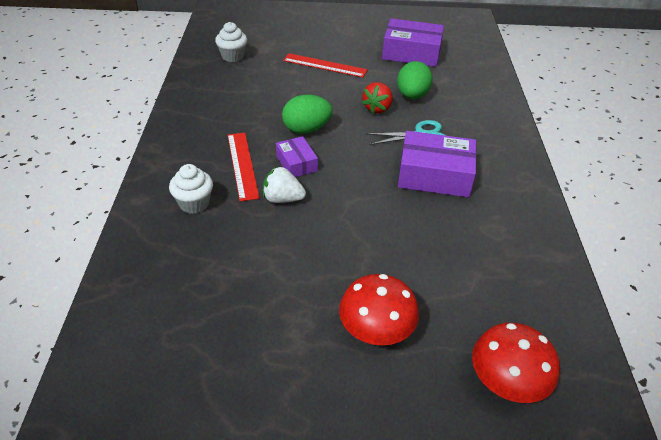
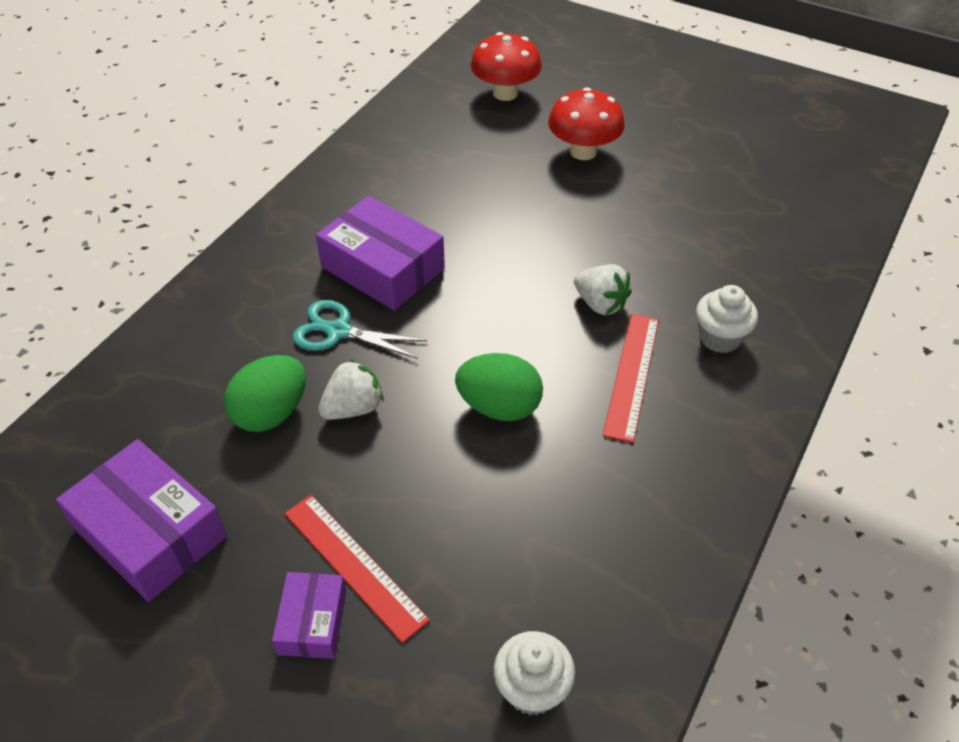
camera: 150 degrees left, 5 degrees up
purple box [276,136,318,177] -> purple box moved to [272,572,346,659]
red strawberry [362,82,392,114] -> white strawberry [318,359,384,420]

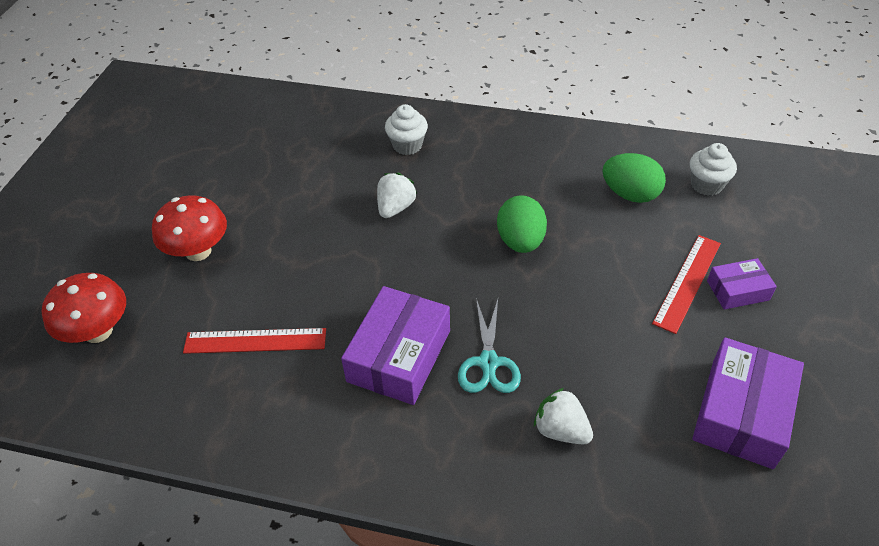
camera: 105 degrees left, 0 degrees up
green egg [224,355,306,432] -> green egg moved to [602,153,666,203]
white strawberry [318,359,384,420] -> white strawberry moved to [534,388,593,445]
red ruler [603,314,659,443] -> red ruler moved to [183,328,326,354]

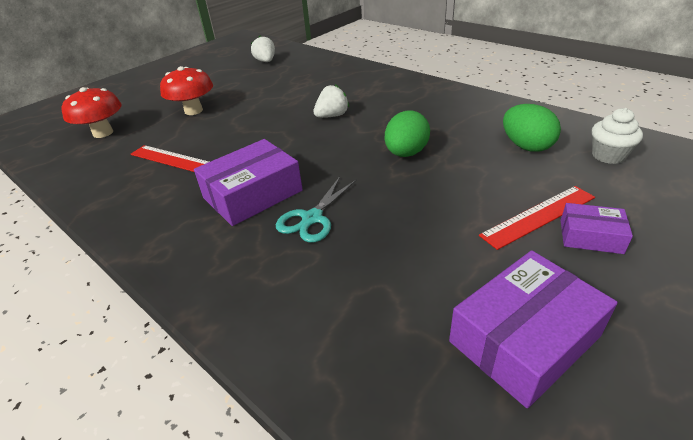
camera: 30 degrees right, 10 degrees down
white cupcake [385,104,428,155] -> none
white strawberry [534,388,593,445] -> white strawberry moved to [251,36,275,62]

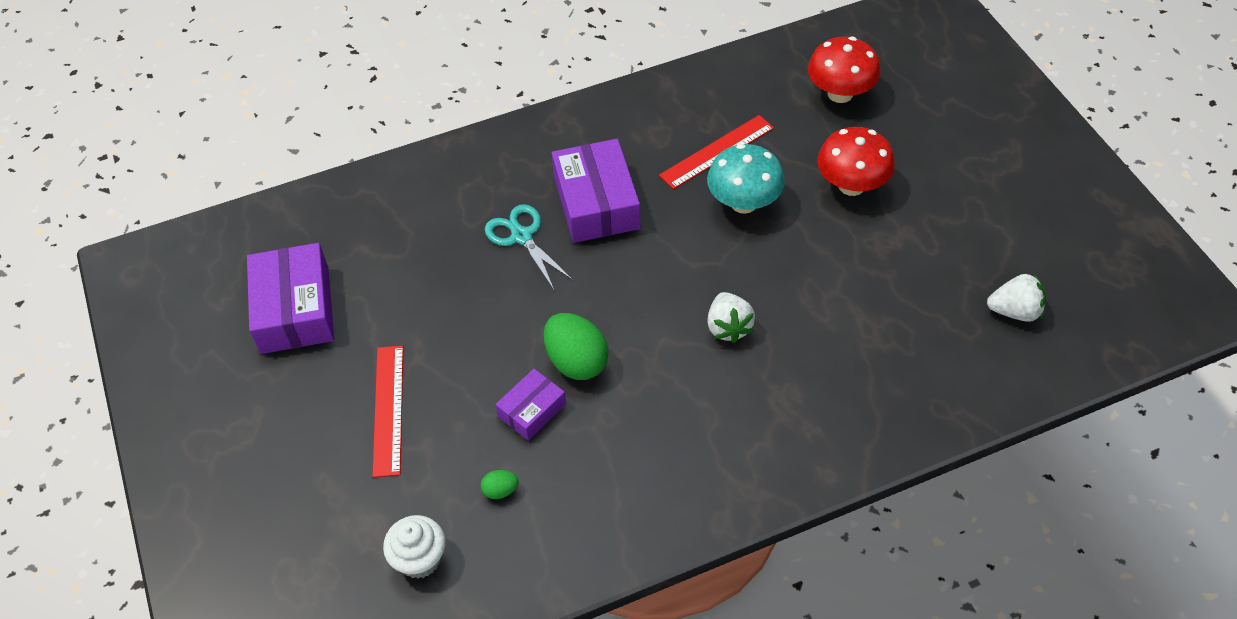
camera: 115 degrees right, 15 degrees up
green egg [503,104,561,152] -> green egg [481,470,519,499], size x0.47
purple box [561,203,633,254] -> purple box moved to [495,369,566,441]
none -> turquoise mushroom [707,144,785,214]

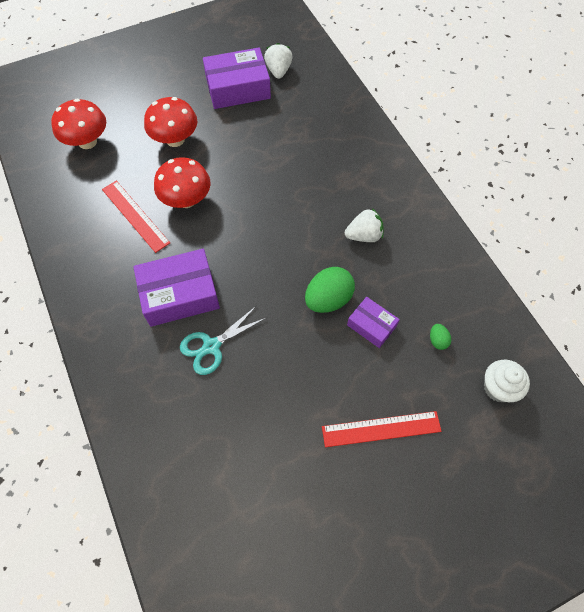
camera: 95 degrees left, 10 degrees up
purple box [247,243,334,354] -> purple box moved to [203,47,271,109]
turquoise mushroom [707,144,785,214] -> red mushroom [154,157,210,208]
white strawberry [707,292,755,343] -> white strawberry moved to [345,208,384,242]

